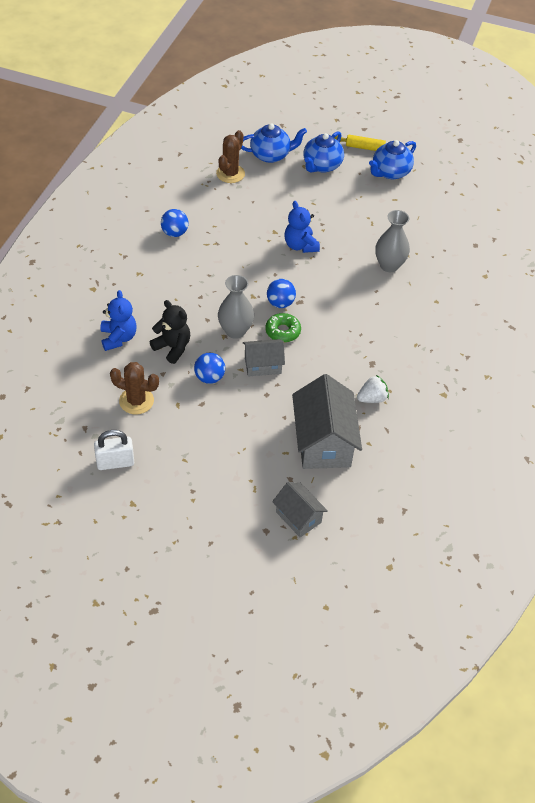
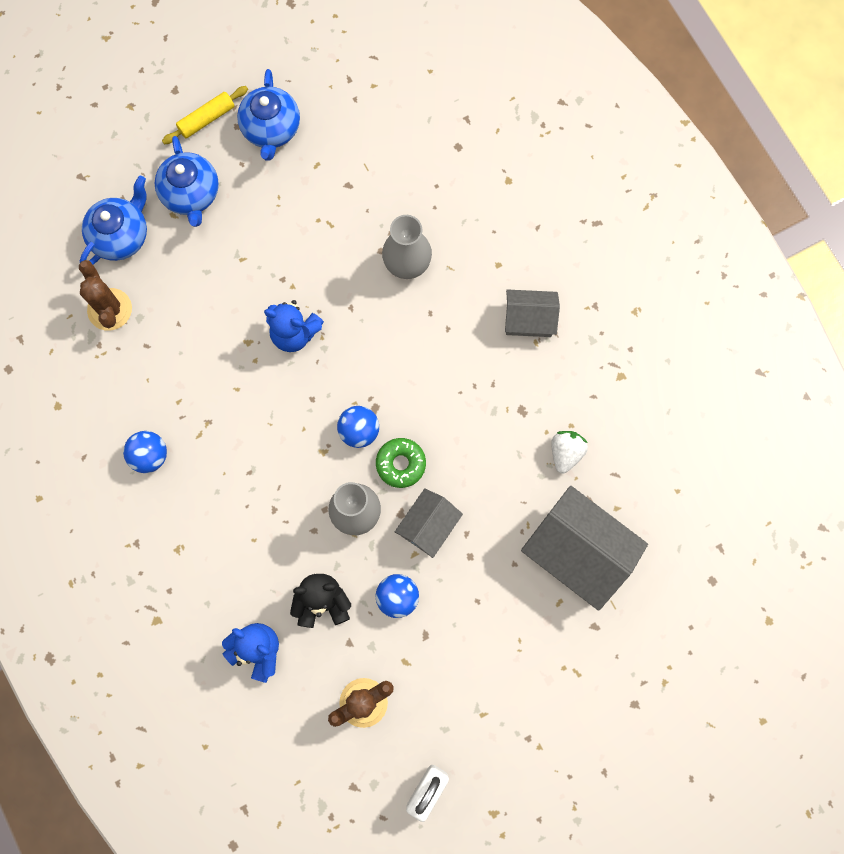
camera: 45 degrees left, 25 degrees up
grey house [272,482,328,537] -> grey house moved to [505,289,560,337]

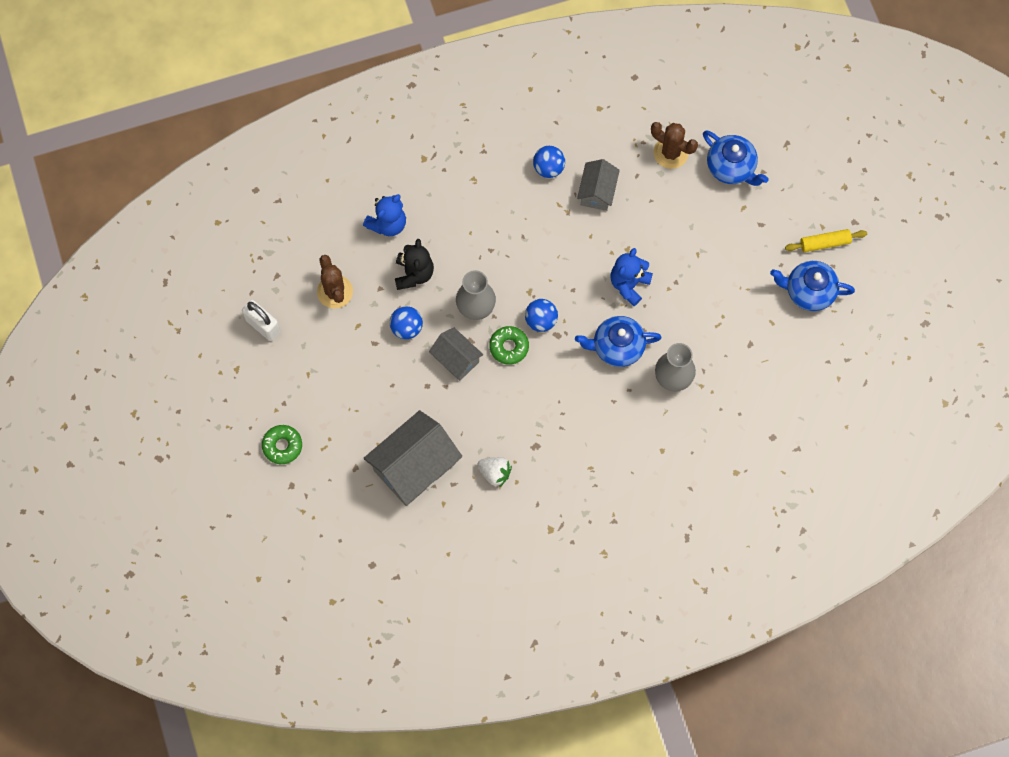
camera: 100 degrees right, 5 degrees down
brown cactus [79,260,132,331] -> brown cactus turned 45 degrees clockwise [651,122,698,169]
blue teapot [155,136,219,227] -> blue teapot moved to [575,316,662,367]
yellow rolling pin [162,86,248,145] -> yellow rolling pin turned 75 degrees counterclockwise [785,229,867,252]
grey house [505,289,560,337] -> grey house moved to [577,159,620,211]
none -> green donut [262,425,302,464]

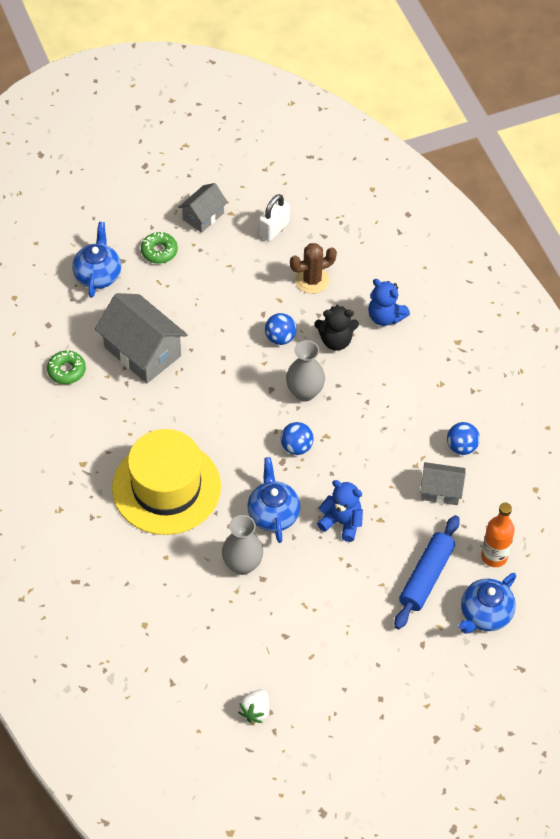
camera: 85 degrees right, 15 degrees down
grey house [429,328,483,381] -> grey house moved to [178,183,228,233]
white strawberry [477,457,512,487] -> white strawberry moved to [238,689,269,723]
green donut [489,326,529,365] -> green donut moved to [47,350,86,384]
brown cactus [651,122,698,169] -> orange bottle [481,503,515,567]
blue teapot [770,261,855,311] -> blue teapot moved to [72,222,121,298]
yellow rolling pin [785,229,867,252] -> none
none -> yellow hat [112,429,221,535]
none -> blue rolling pin [394,515,460,629]

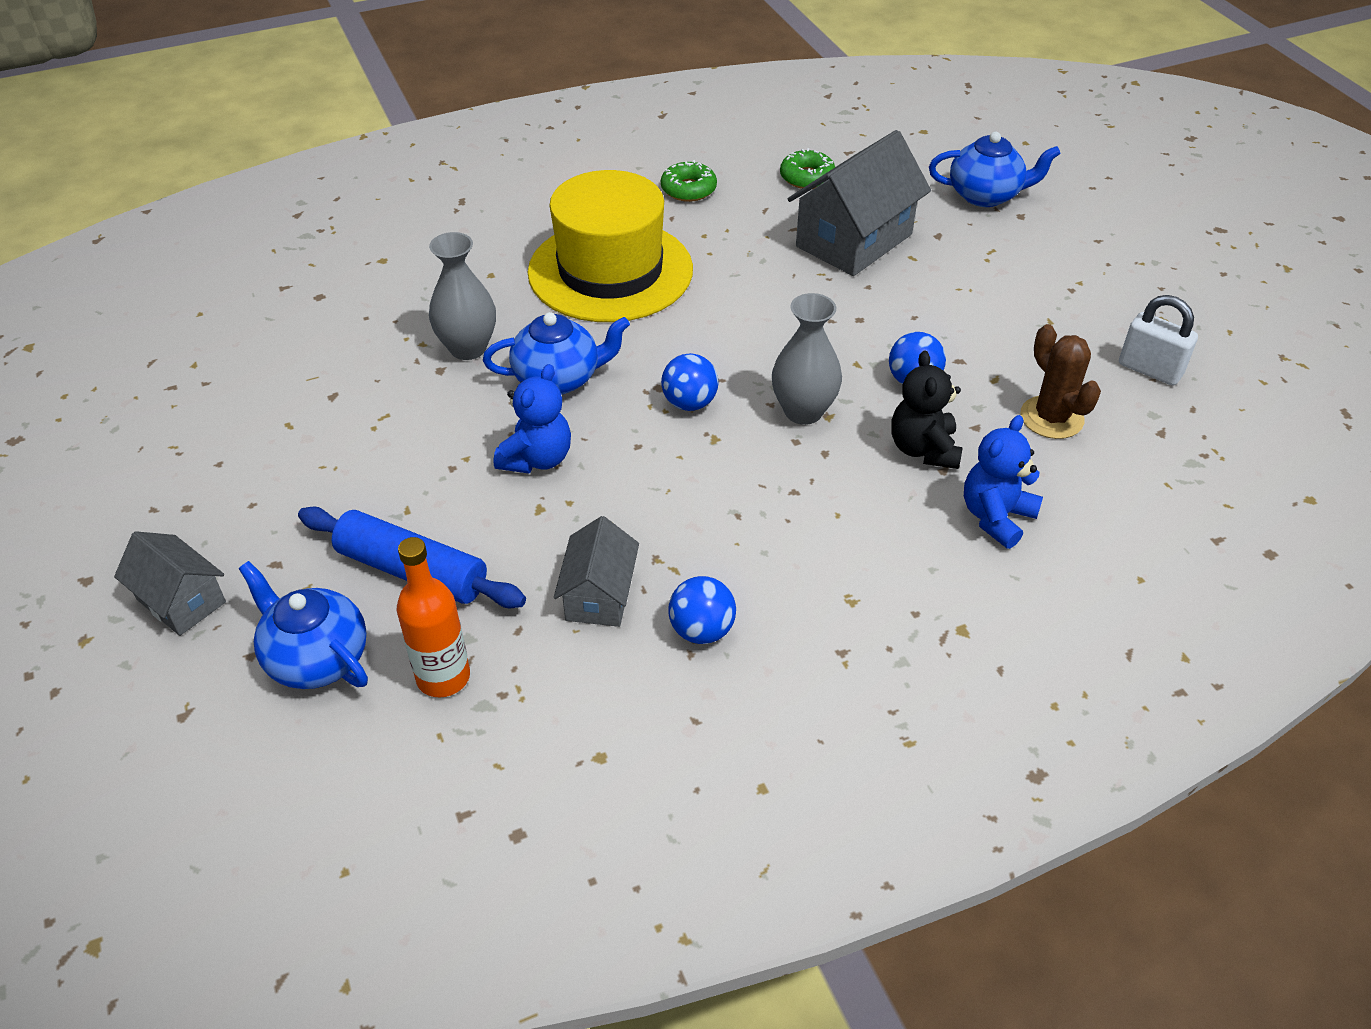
camera: 90 degrees right, 10 degrees down
green donut [141,232,178,264] -> green donut moved to [661,160,717,202]
grey house [178,183,228,233] -> grey house moved to [114,531,226,636]
white strawberry [238,689,269,723] -> none

